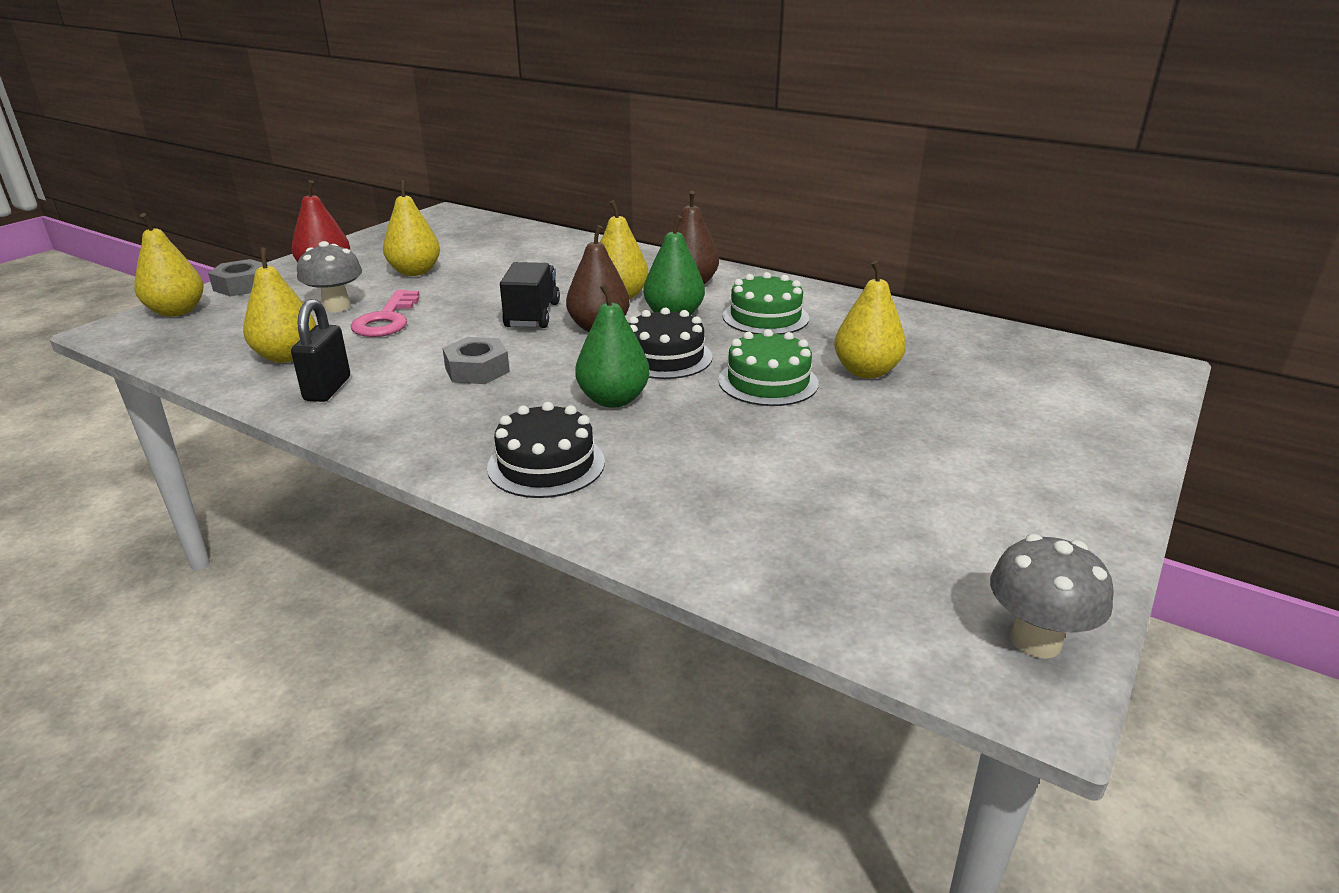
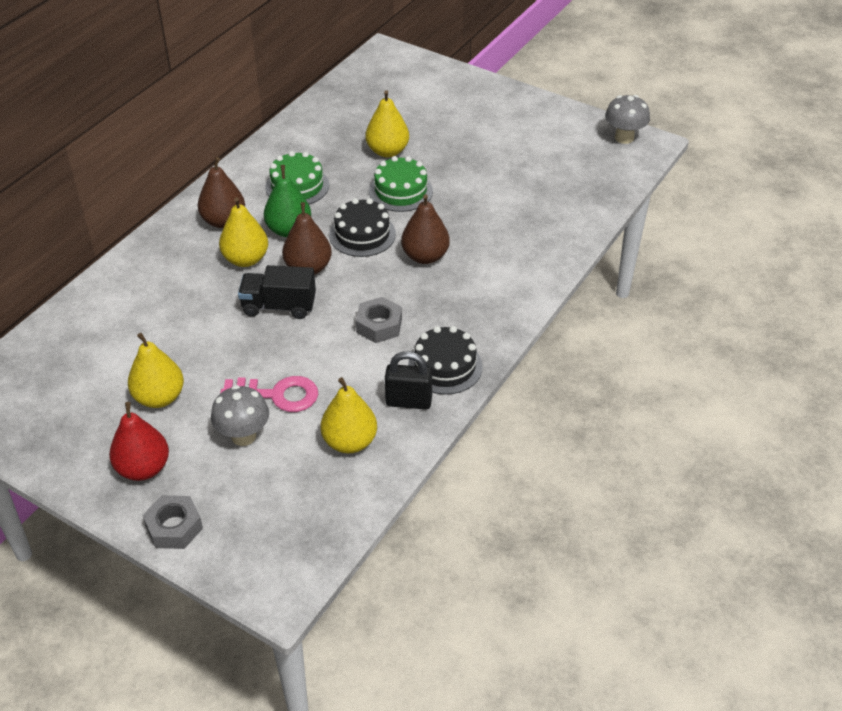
camera: 90 degrees left, 15 degrees up
yellow pear [134,213,204,317] -> none
black cake [487,402,605,498] -> black cake moved to [408,326,483,395]
green pear [575,284,650,408] -> brown pear [401,194,450,264]

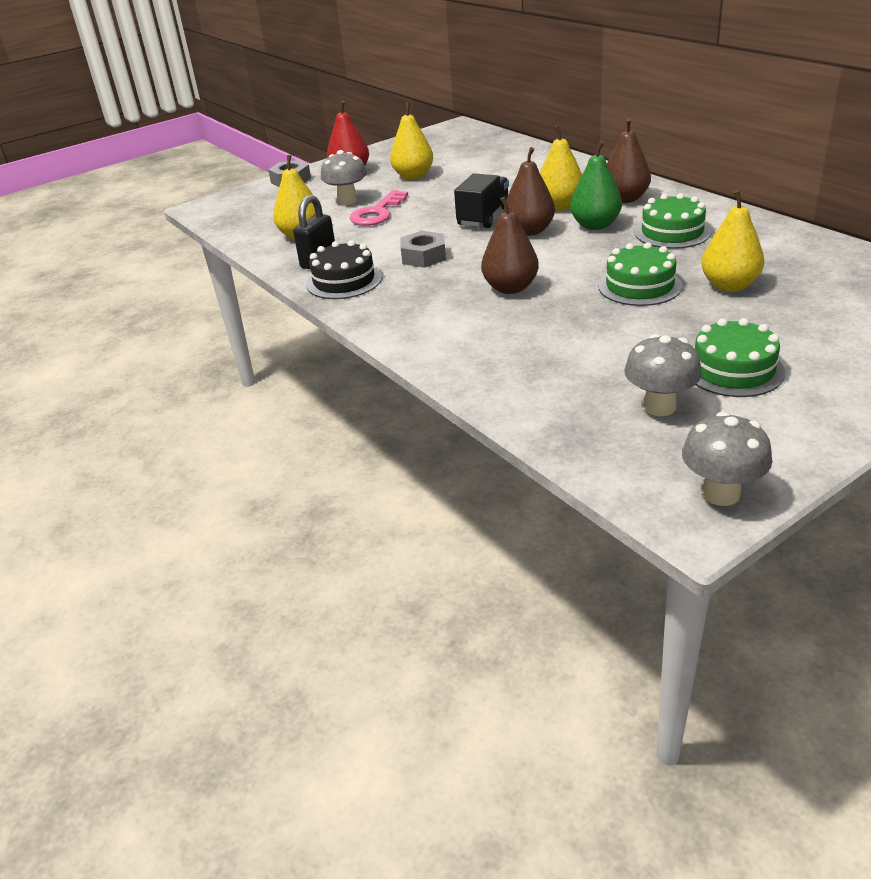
camera: 115 degrees right, 10 degrees down
black cake [329,198,396,257] -> none
none -> grey mushroom [624,334,702,416]
none -> green cake [694,318,785,397]

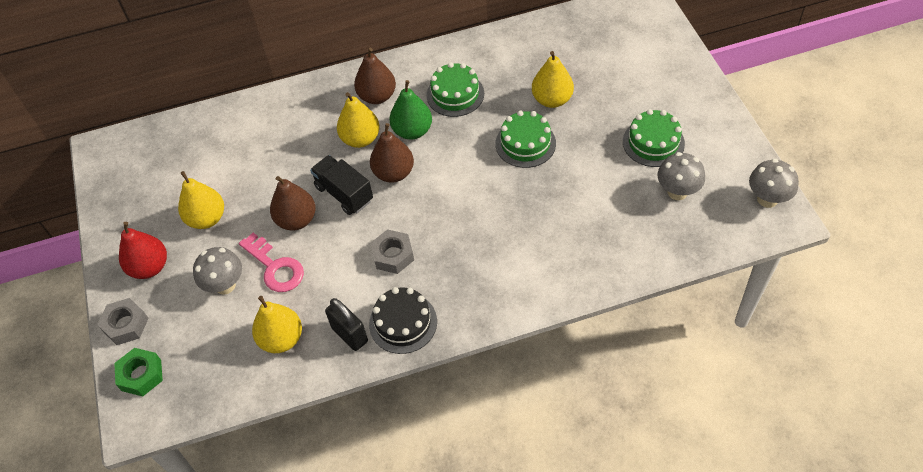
camera: 70 degrees left, 20 degrees up
brown pear [481,197,539,294] -> brown pear moved to [270,176,316,231]
none -> green nut [114,348,163,396]

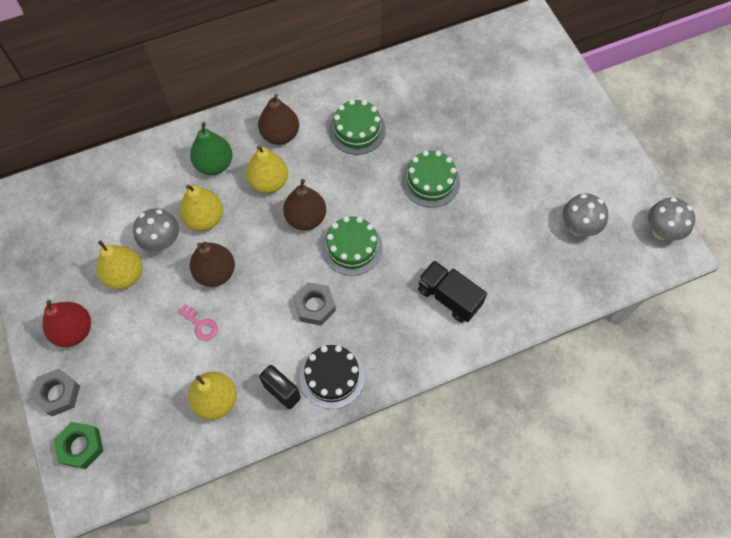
camera: 10 degrees left, 10 degrees up
grey mushroom [193,247,242,295] -> grey mushroom moved to [133,208,179,252]
pink key [239,233,304,292] -> pink key [178,304,218,340], size x0.58
black truck [310,155,373,215] -> black truck moved to [418,260,487,322]
green pear [389,80,432,140] -> green pear moved to [190,122,233,175]
yellow pear [532,51,574,108] -> yellow pear moved to [179,185,223,231]
green cake [623,109,685,167] -> green cake moved to [322,216,383,276]

